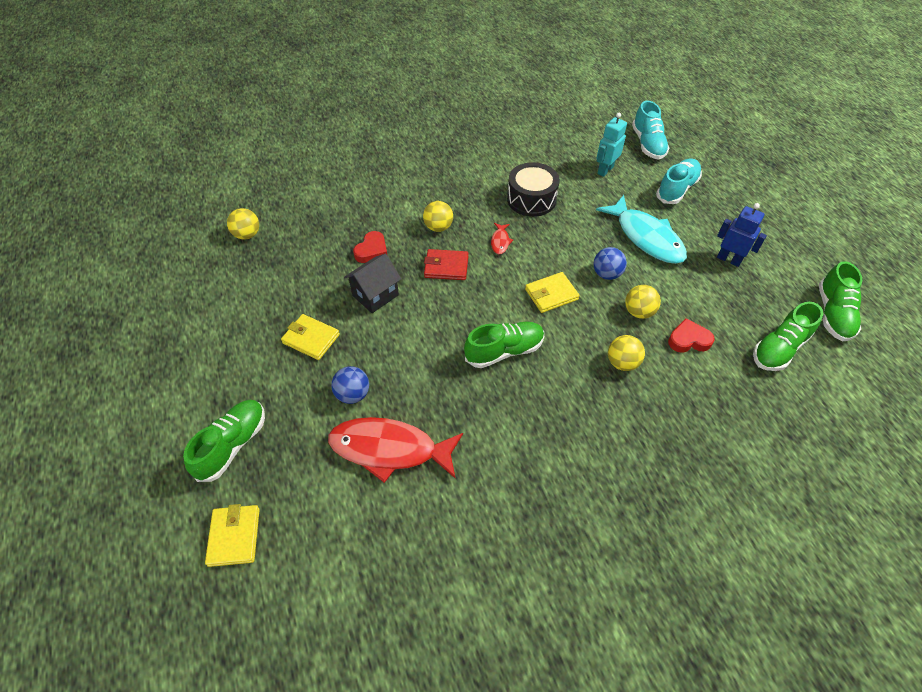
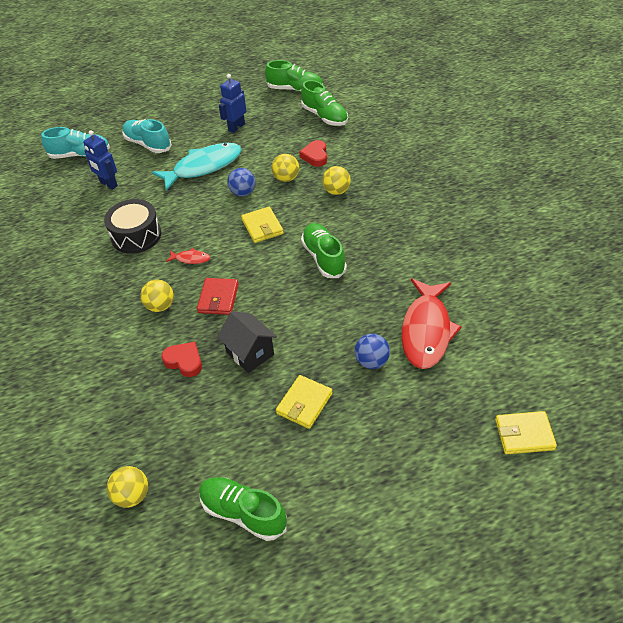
camera: 85 degrees left, 5 degrees down
green shoe [183,400,265,482] -> green shoe moved to [199,477,287,541]
turquoise robot [596,113,627,177] -> blue robot [83,130,118,190]

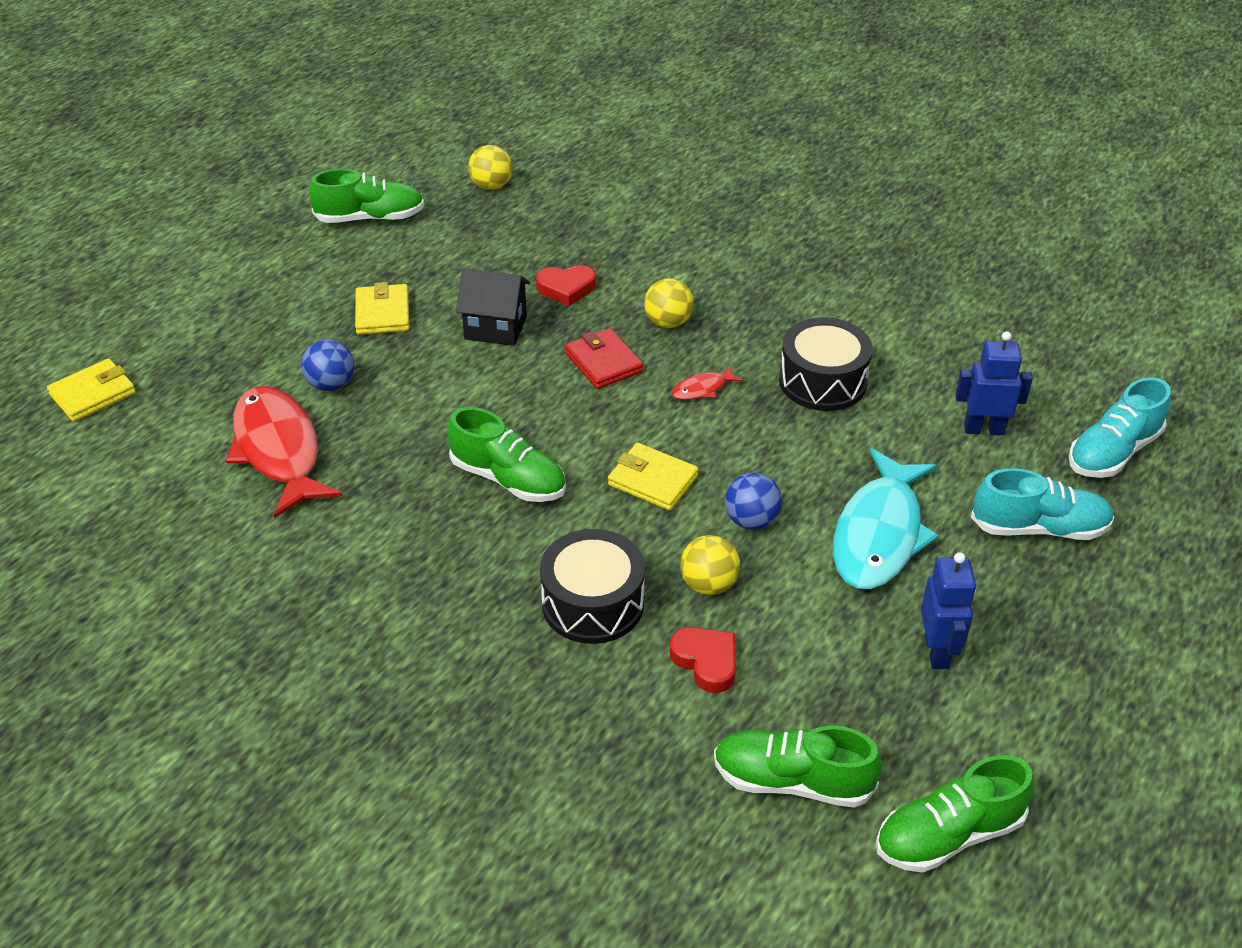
camera: 140 degrees right, 5 degrees down
yellow ball [322,166,351,195] -> black drum [540,529,645,644]

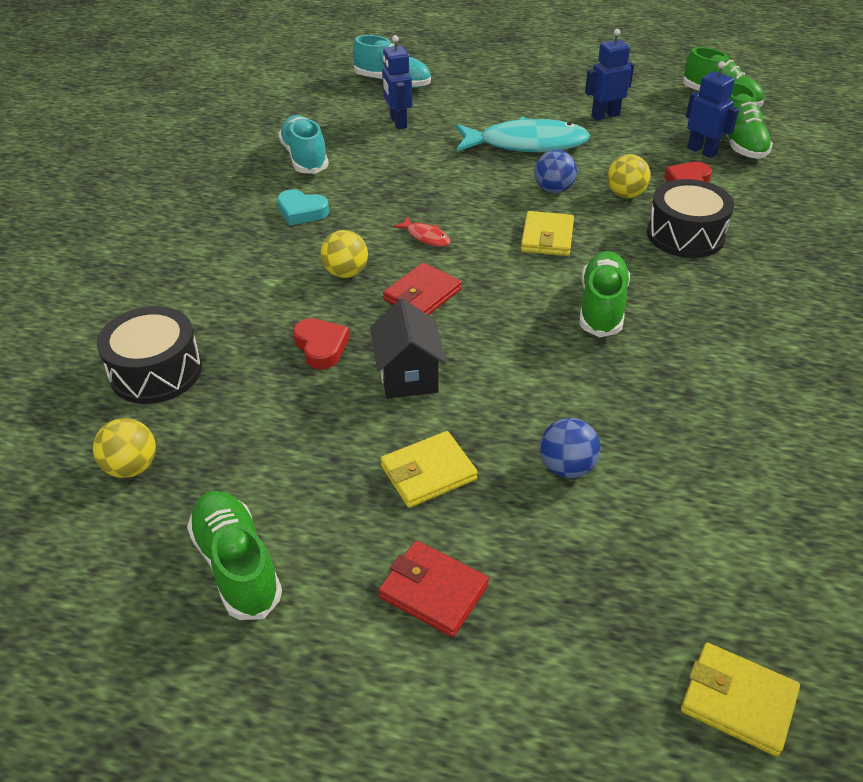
camera: 110 degrees left, 0 degrees up
red fish [226,386,342,518] -> none
black drum [779,317,873,411] -> black drum moved to [97,306,202,404]
turquoise shoe [971,468,1115,540] -> turquoise shoe moved to [278,115,329,174]
none -> turquoise heart [277,189,329,226]
none -> red wallet [378,541,489,637]
none -> blue robot [686,61,739,158]

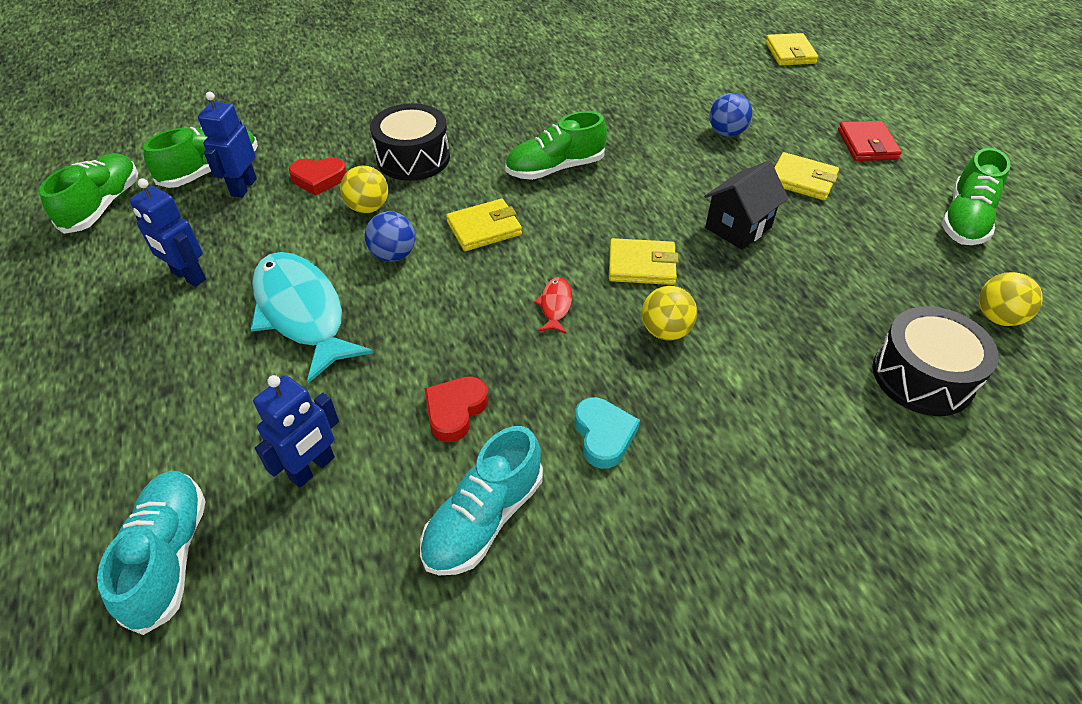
camera: 125 degrees left, 5 degrees up
red heart [293,318,350,369] -> red heart moved to [425,376,488,442]
red wallet [383,263,462,315] -> yellow wallet [609,238,678,285]

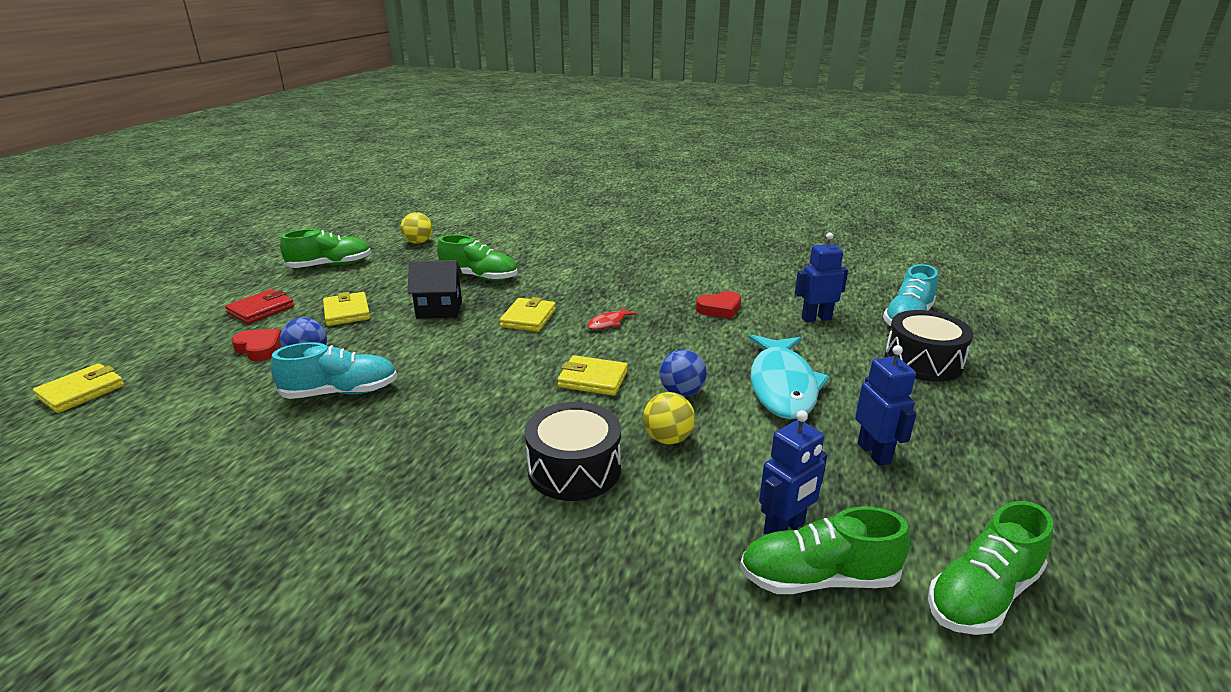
camera: 140 degrees left, 20 degrees down
red heart [289,158,347,196] -> red heart moved to [231,329,281,361]
turquoise shoe [420,426,543,575] -> turquoise shoe moved to [271,342,397,399]
green shoe [505,111,607,180] -> green shoe moved to [437,235,518,281]
turquoise heart [575,397,640,469] -> none
yellow wallet [609,238,678,285] -> yellow wallet turned 60 degrees clockwise [499,297,556,332]
yellow ball [642,286,697,341] -> none
black drum [873,306,999,416] -> black drum moved to [884,310,973,382]

